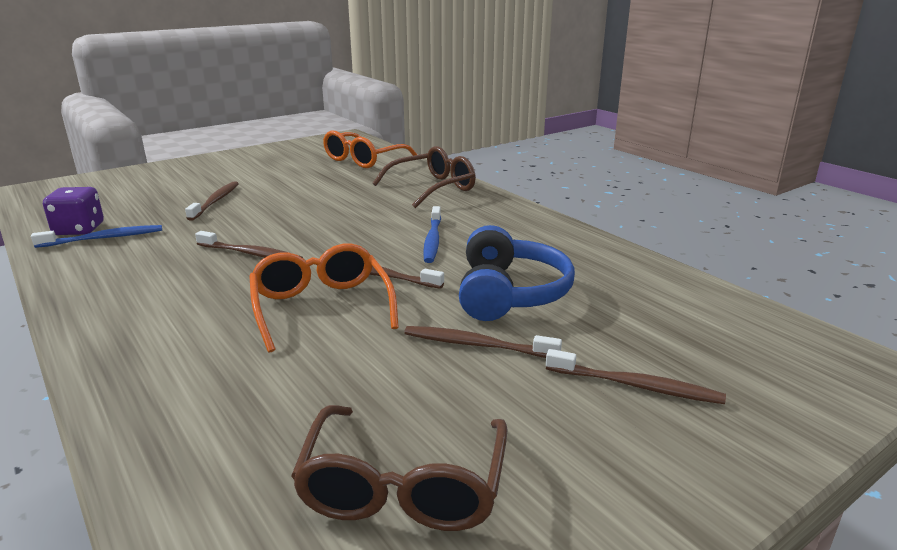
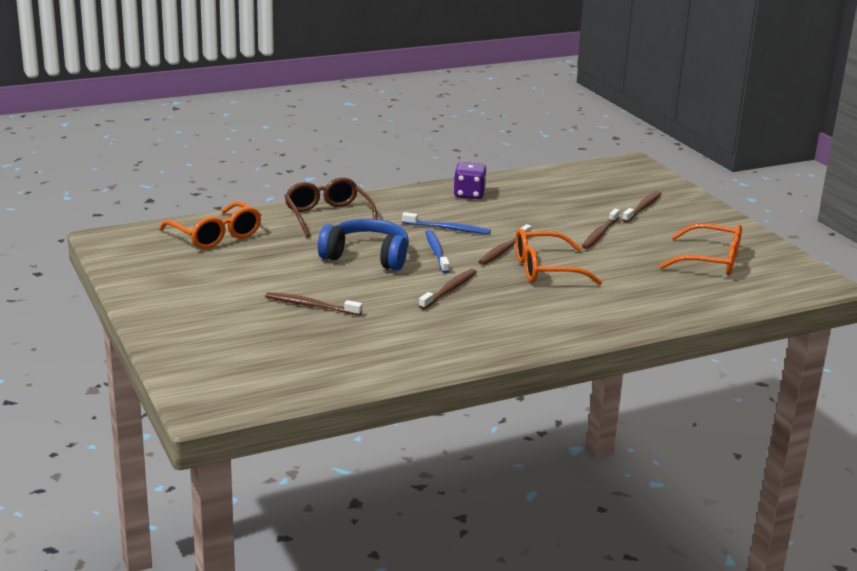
camera: 80 degrees left, 0 degrees up
blue toothbrush [31,225,162,248] -> blue toothbrush moved to [426,230,450,273]
purple dice [43,187,104,235] -> purple dice moved to [453,162,486,199]
brown glasses [291,405,508,531] -> orange glasses [659,224,742,275]
blue headphones [459,225,575,321] -> blue headphones moved to [318,219,409,271]

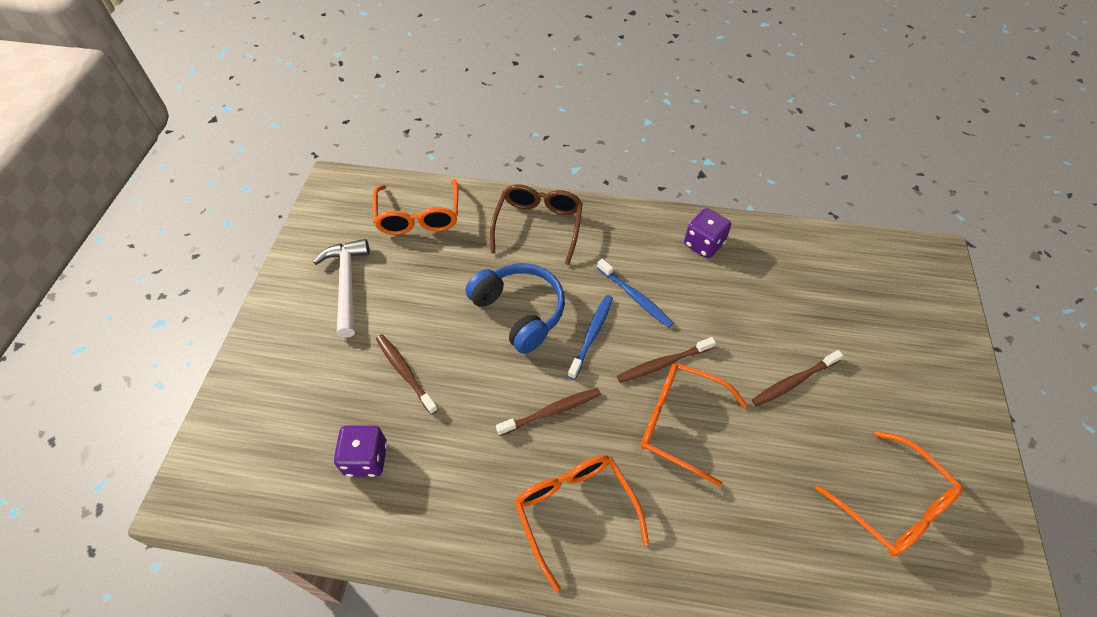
camera: 35 degrees right, 30 degrees up
brown toothbrush [622,191,662,222] -> none
none -> white hammer [314,239,370,338]
none -> purple dice [334,426,387,477]
none -> orange glasses [514,455,649,592]

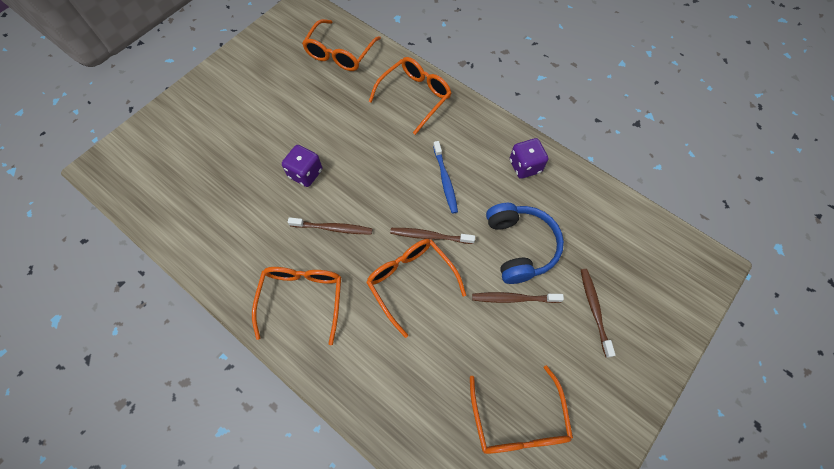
camera: 30 degrees right, 10 degrees up
white hammer [314,239,370,338] -> none
purple dice [334,426,387,477] -> purple dice moved to [282,145,322,187]
brown toothbrush [376,335,438,415] -> brown toothbrush moved to [581,269,616,358]
blue headphones [465,263,565,354] -> blue headphones moved to [486,203,564,284]
brown glasses [490,184,583,265] -> orange glasses [368,57,451,135]
blue toothbrush [568,295,613,380] -> none

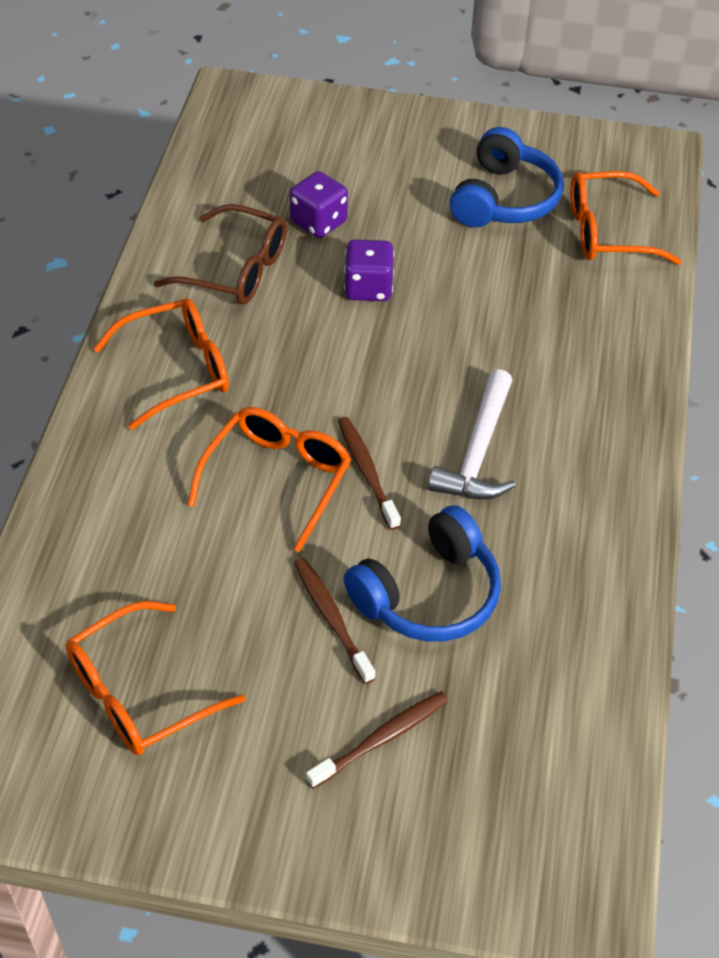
camera: 60 degrees right, 15 degrees down
brown toothbrush [288,217,373,234] -> none
orange glasses [368,57,451,135] -> none
blue toothbrush [433,141,458,214] -> white hammer [428,369,516,500]
purple dice [510,138,548,179] -> purple dice moved to [290,171,348,238]
none -> brown glasses [154,204,287,304]
none -> blue headphones [450,127,564,228]

